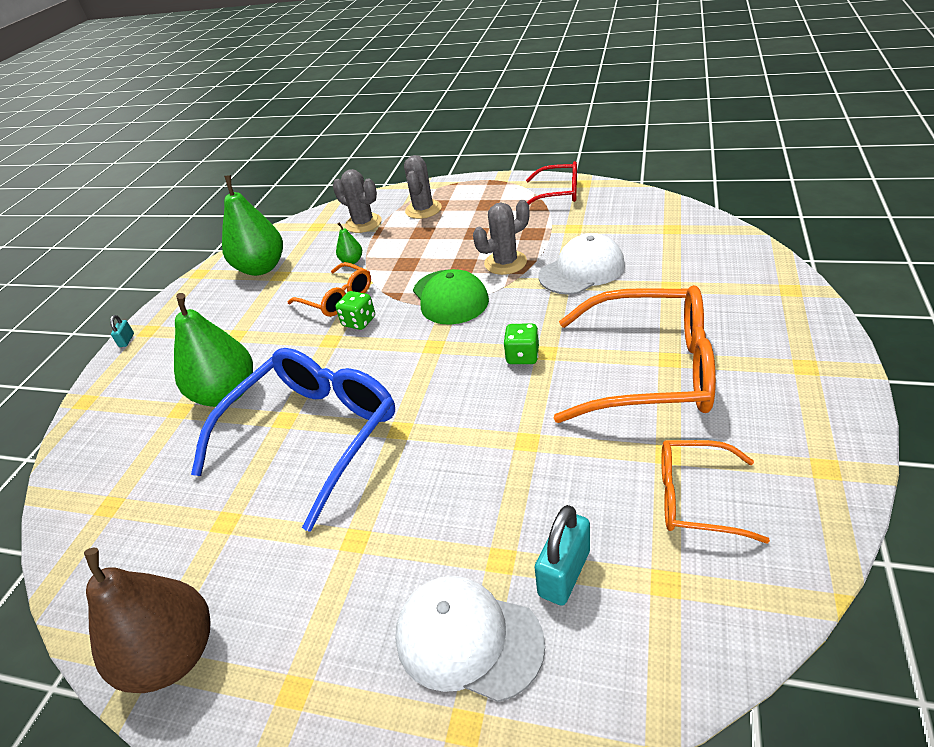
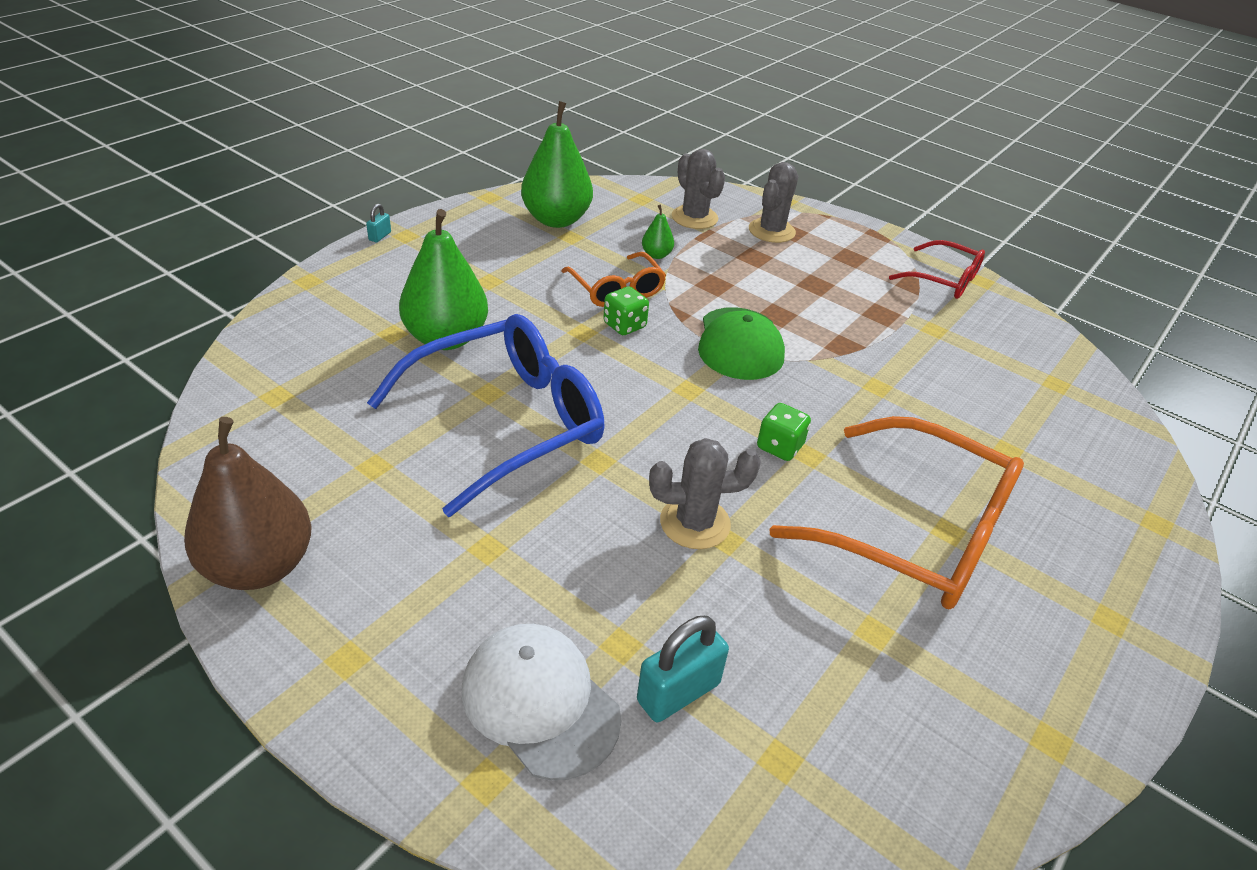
camera: 15 degrees right, 0 degrees up
grey cactus [473,200,529,275] -> grey cactus moved to [649,438,761,549]
white cap [538,233,625,295] -> none
orange glasses [661,440,770,543] -> none

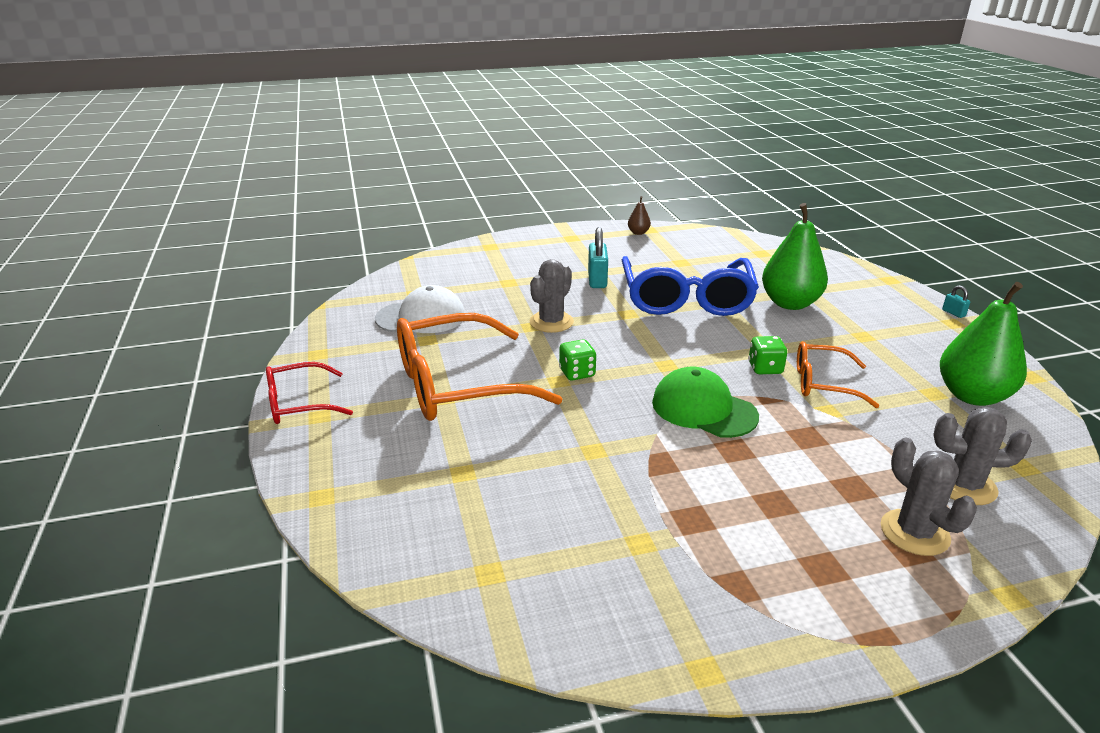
camera: 130 degrees right, 10 degrees down
brown pear [184,417,312,590] -> brown pear [628,196,651,235], size x0.44
white cap [462,624,621,780] -> white cap moved to [375,285,465,333]
turquoise padlock [637,616,729,722] -> turquoise padlock moved to [588,227,608,288]
green pear [642,205,674,259] -> none
red glasses [889,240,985,299] -> red glasses moved to [266,362,353,424]

